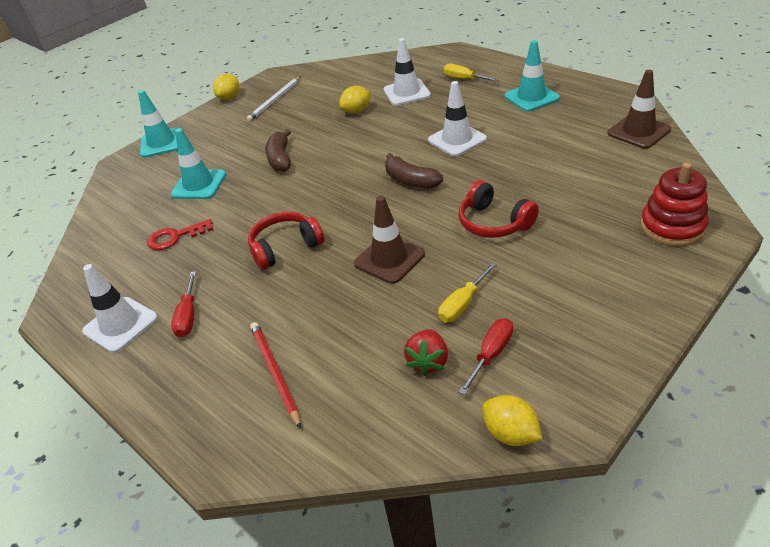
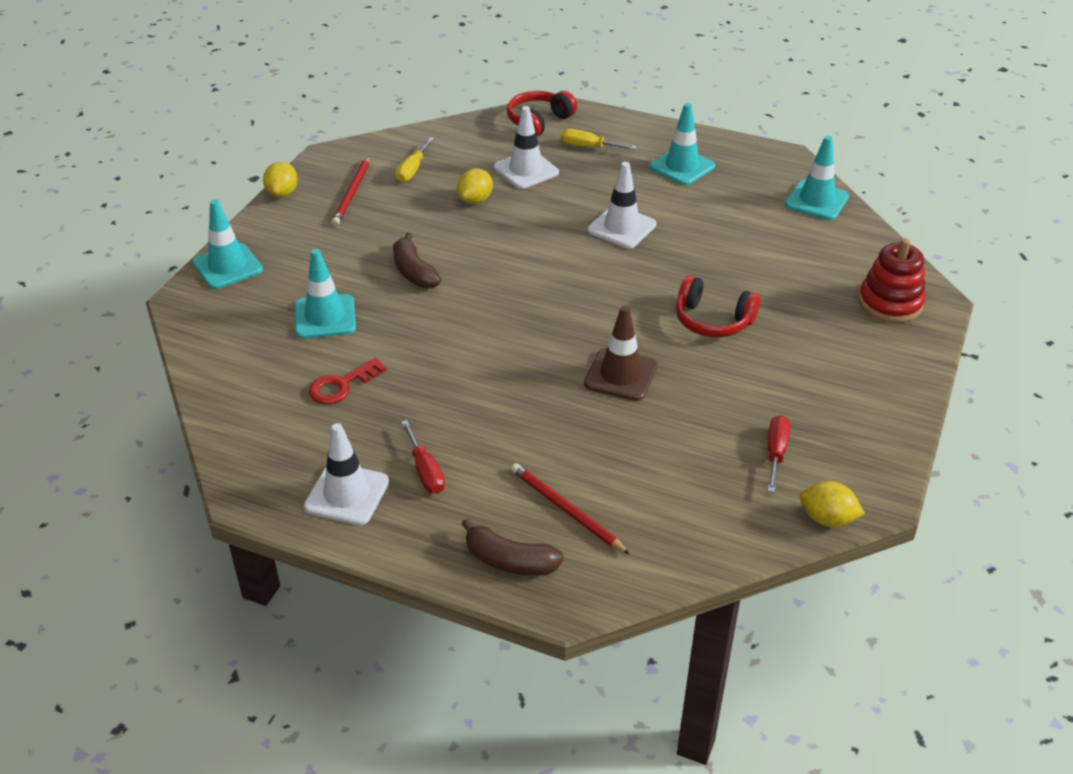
camera: 25 degrees left, 0 degrees up
white pencil [246,76,301,122] -> red pencil [332,156,370,226]
red headphones [248,212,325,270] -> red headphones moved to [507,91,577,137]
brown banana [385,153,443,189] -> brown banana moved to [462,518,564,576]
red strawberry [404,329,448,376] -> none
yellow screwdriver [438,262,497,323] -> yellow screwdriver moved to [395,137,435,182]
brown traffic cone [607,70,671,149] -> turquoise traffic cone [785,136,849,220]

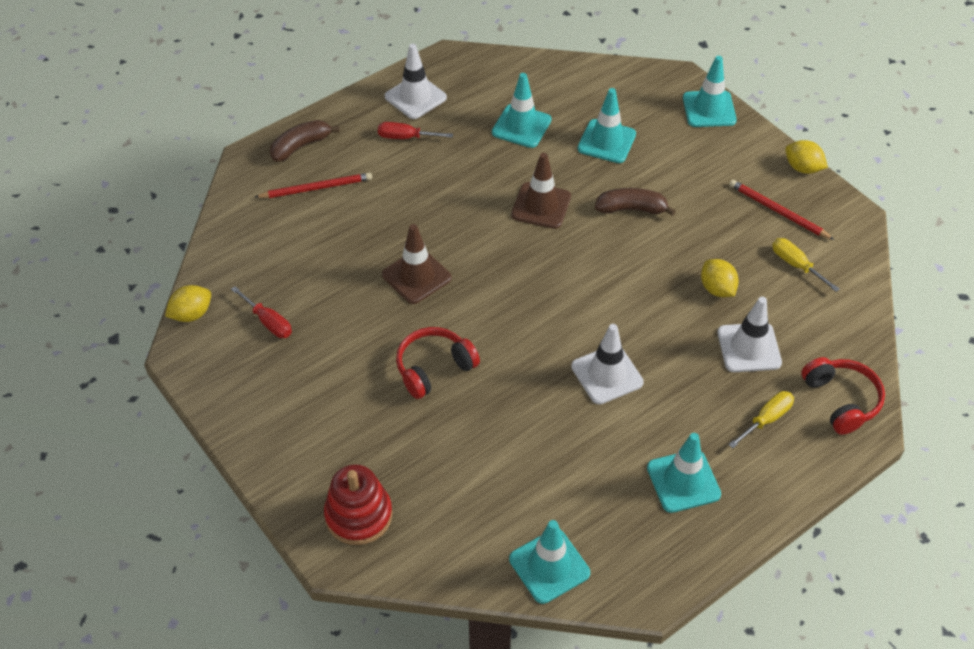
camera: 120 degrees right, 10 degrees up
red key [308,357,387,404] -> turquoise traffic cone [492,73,552,148]
none -> brown traffic cone [511,153,571,229]

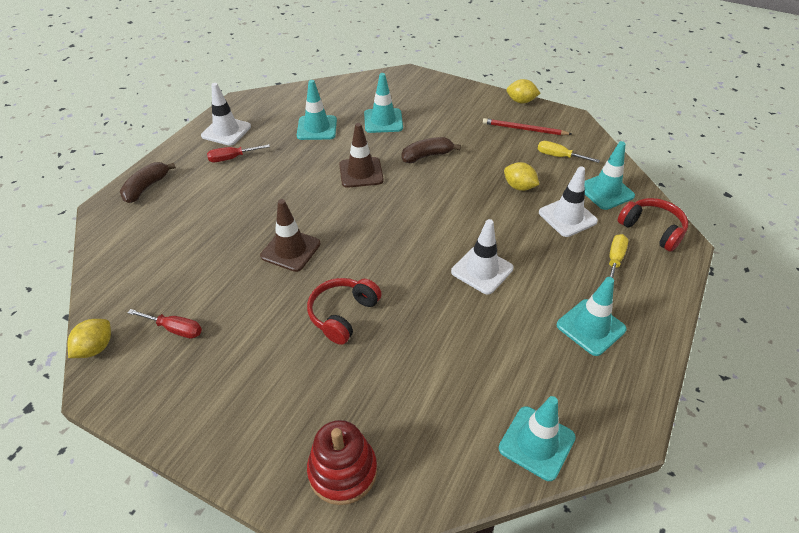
camera: 25 degrees left, 5 degrees down
red pencil [255,173,372,198] -> none
turquoise traffic cone [683,56,737,127] -> turquoise traffic cone moved to [585,141,635,210]

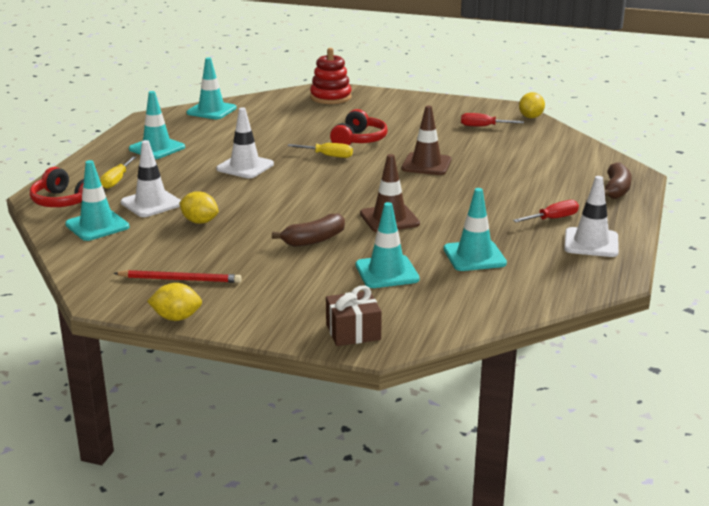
camera: 170 degrees right, 20 degrees down
yellow screwdriver [538,141,600,163] -> yellow screwdriver moved to [288,143,353,158]
none -> brown gift [326,285,382,346]

